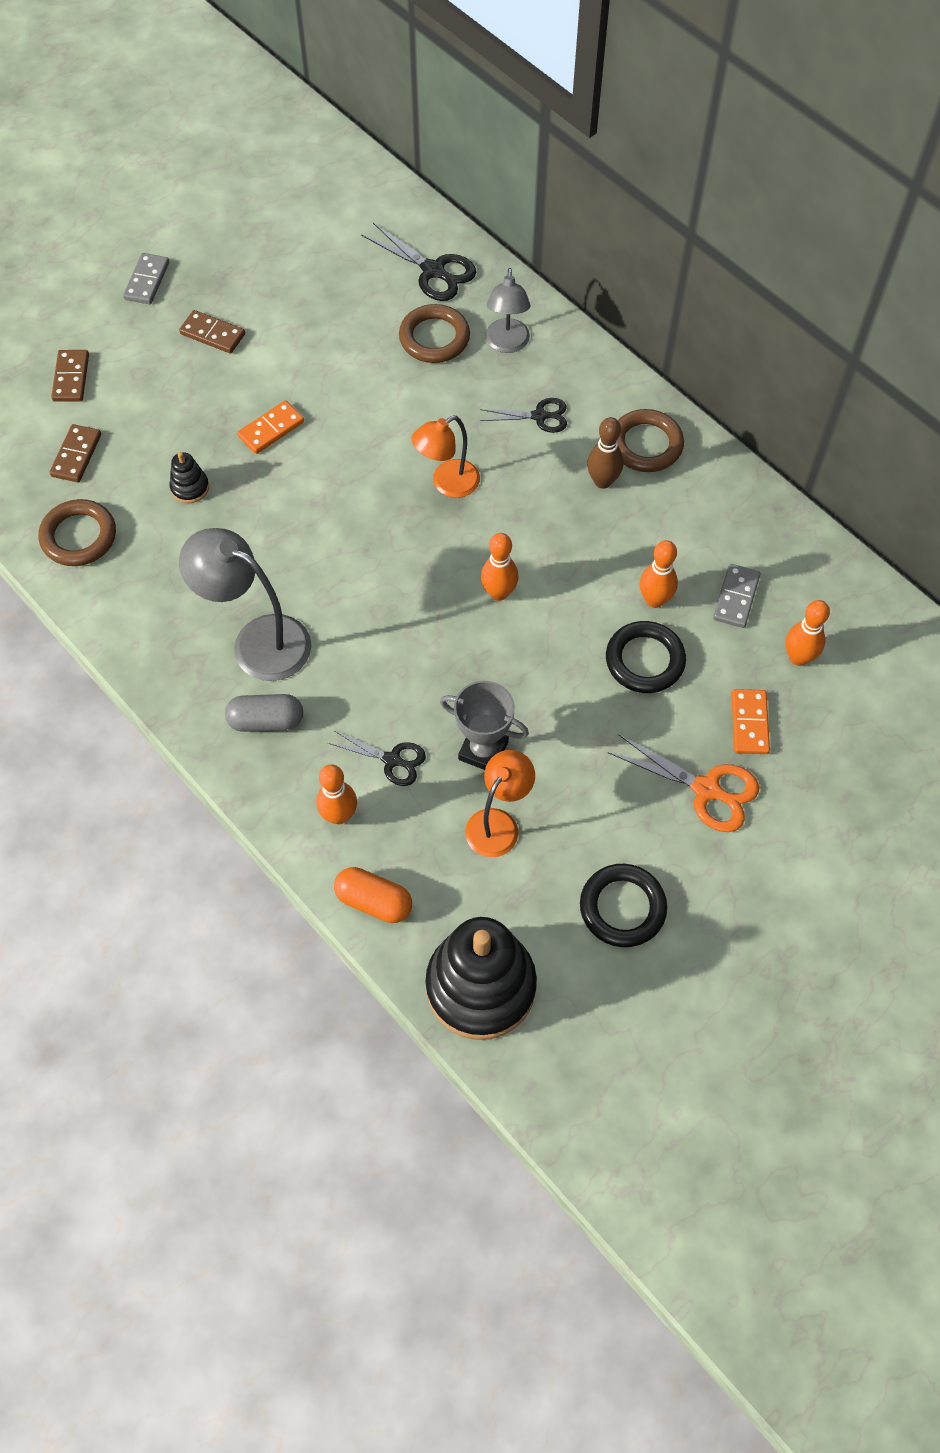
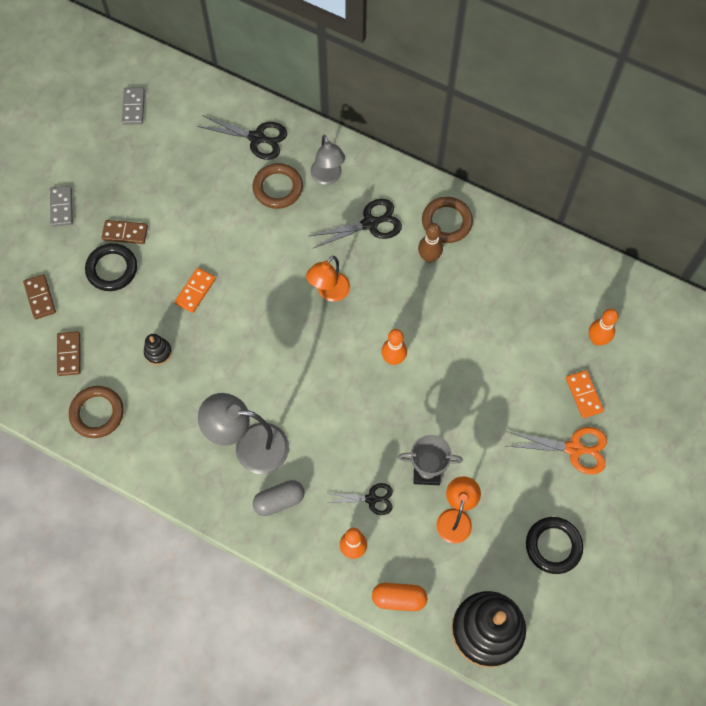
camera: 20 degrees left, 5 degrees up
black scissors [480,398,567,433] -> black scissors [309,199,402,249], size x1.53
black ring [606,621,686,693] -> black ring moved to [85,243,137,291]
orange bowling pin [640,540,678,608] -> none
grey domino [713,564,760,628] -> grey domino moved to [122,87,145,125]

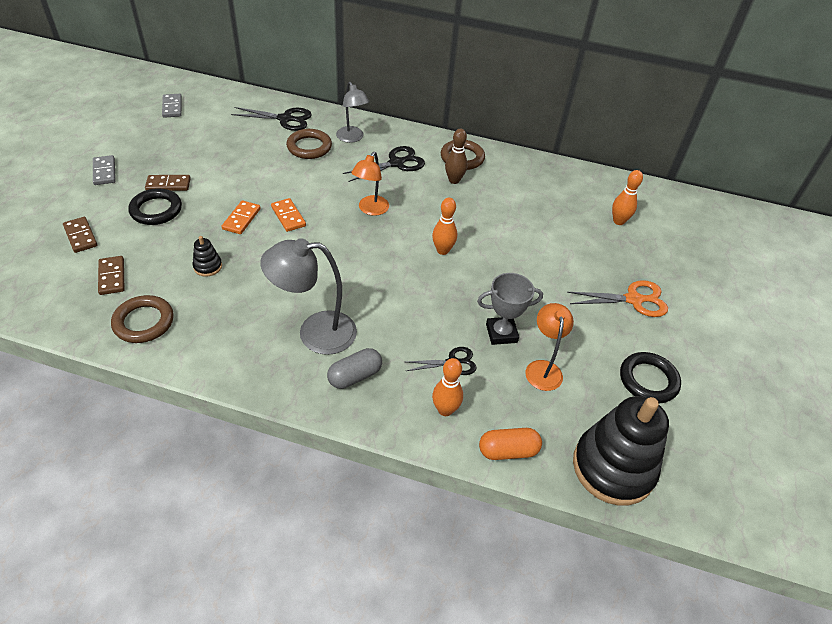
camera: 15 degrees left, 20 degrees down
orange domino [566,370,604,418] -> orange domino moved to [271,198,306,232]

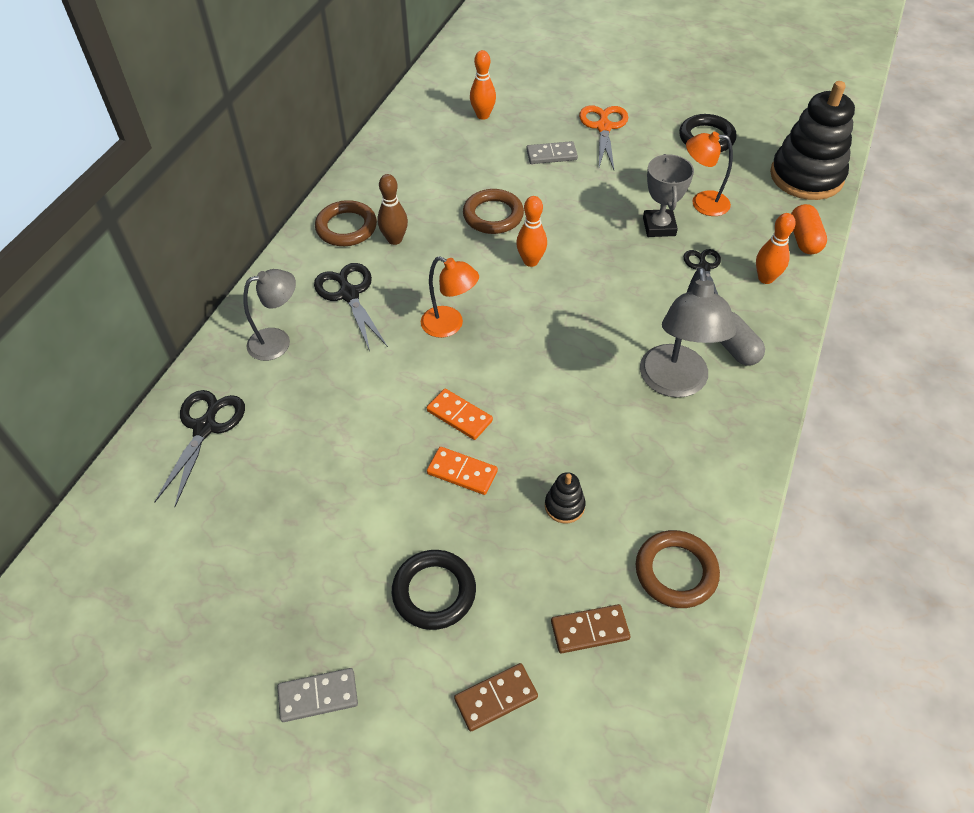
camera: 80 degrees left, 5 degrees up
brown domino [145,175,191,191] -> none
grey domino [162,94,182,118] -> grey domino moved to [526,141,578,164]
orange domino [271,198,306,232] -> orange domino turned 60 degrees clockwise [427,389,493,440]
brown ring [286,129,332,159] -> brown ring moved to [463,189,524,234]

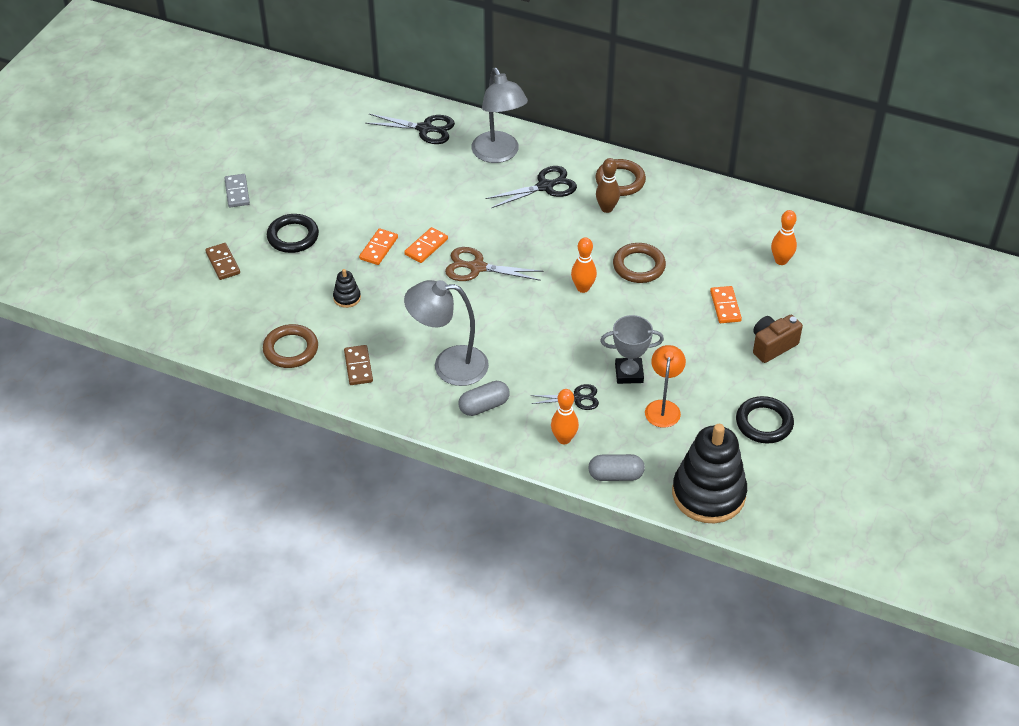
camera: 90 degrees right, 5 degrees down
grey lamp [243,269,296,361] -> grey lamp [471,68,528,163], size x1.54
orange lamp [421,256,479,338] -> none
grey domino [526,141,578,164] -> orange domino [710,286,742,323]
brown domino [551,604,630,653] -> brown domino moved to [344,345,373,385]
orange scissors [579,105,628,170] -> brown camera [753,315,803,363]
orange capsule [791,204,827,254] -> grey capsule [588,454,645,481]
none -> brown scissors [445,247,544,281]

